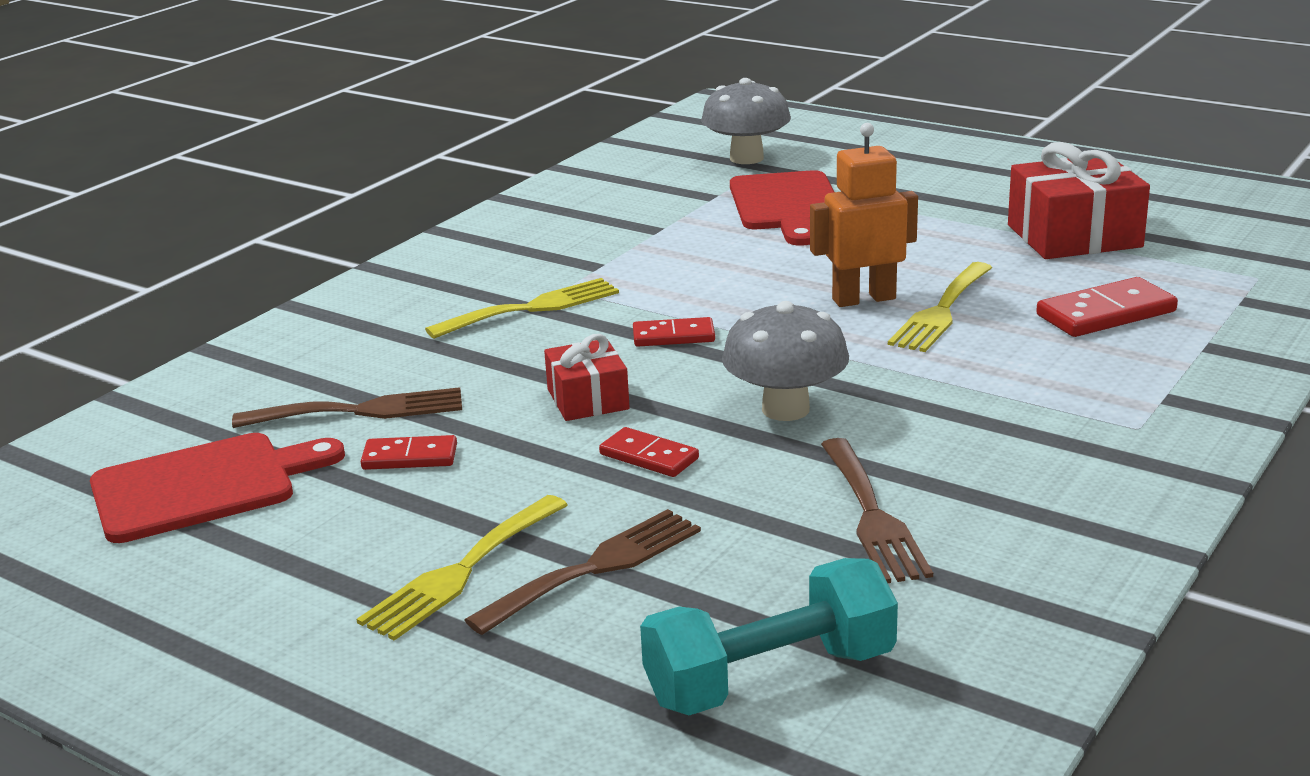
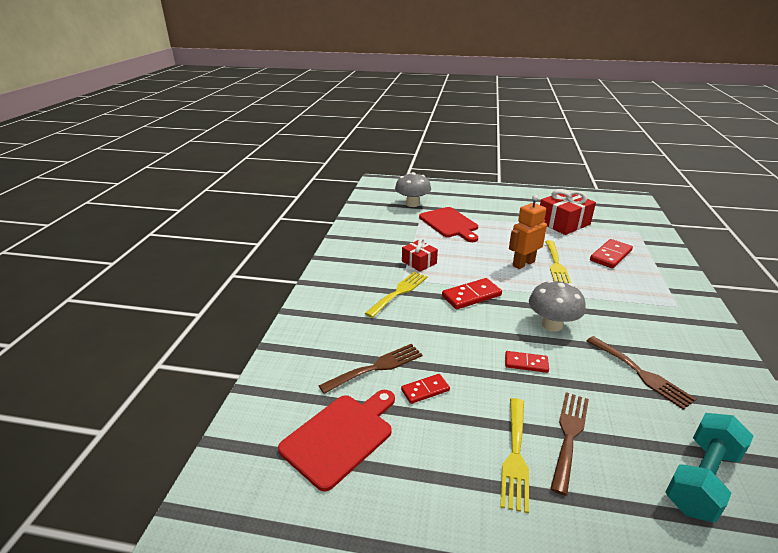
camera: 25 degrees left, 5 degrees up
red gift [544,334,630,421] -> red gift moved to [402,238,438,272]
red domino [633,317,715,347] -> red domino [442,278,502,309], size x1.58

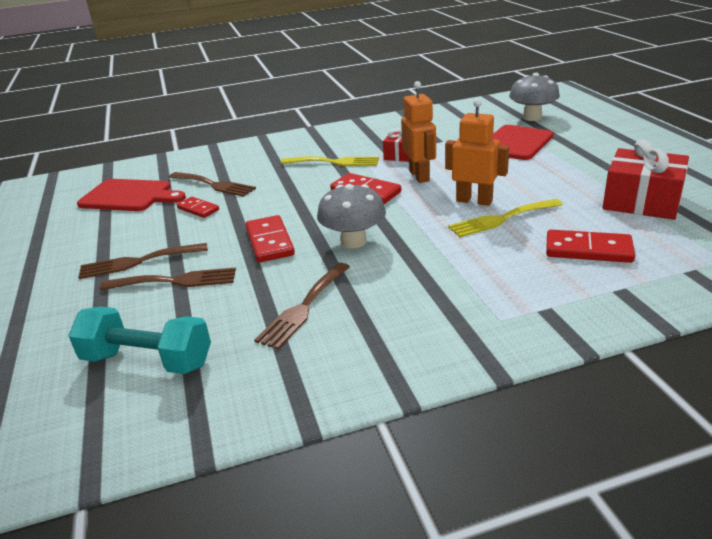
camera: 65 degrees right, 0 degrees up
yellow fork [500,398,529,513] -> brown fork [78,243,208,279]
red domino [505,351,549,373] -> red domino [246,215,295,262], size x1.58
none -> orange robot [401,81,436,183]

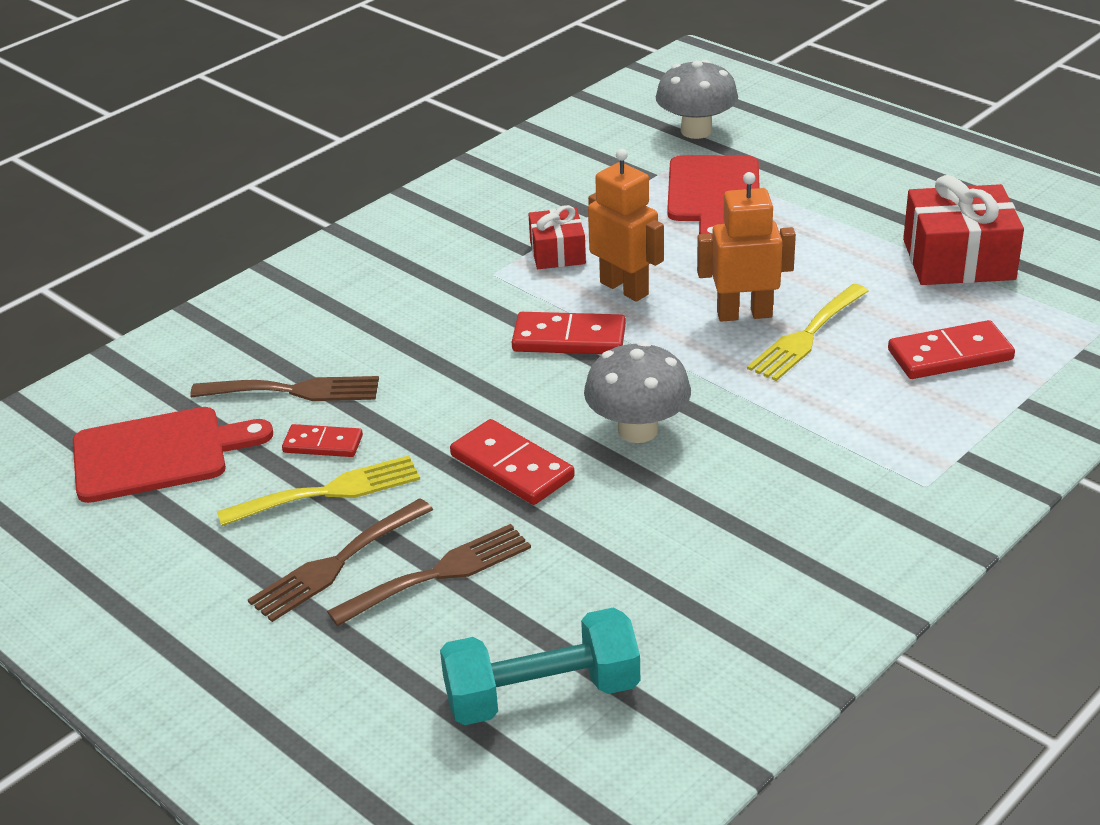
camera: 30 degrees left, 5 degrees up
brown fork [254,263,350,350] -> none
yellow fork [281,156,379,166] -> yellow fork moved to [217,455,420,526]

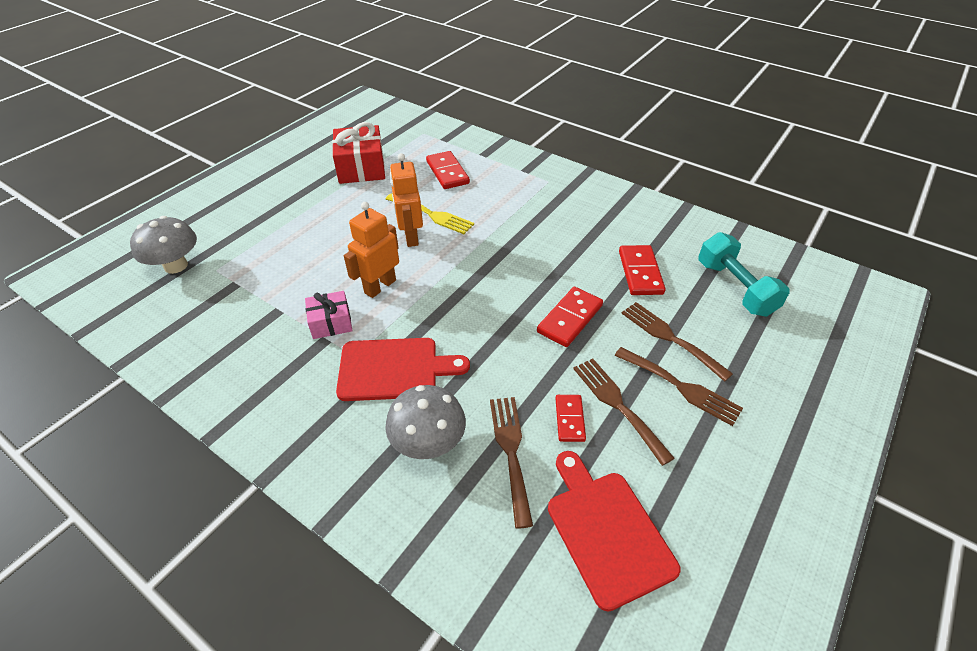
camera: 100 degrees left, 10 degrees up
yellow fork [217,455,420,526] -> brown fork [573,359,675,466]
red domino [512,312,626,354] -> red domino moved to [619,245,665,295]
red gift [528,205,586,269] -> pink gift [305,291,353,339]
grey mushroom [584,341,691,443] -> grey mushroom moved to [385,385,466,459]
red cutting board [667,155,760,235] -> red cutting board moved to [336,338,470,401]

